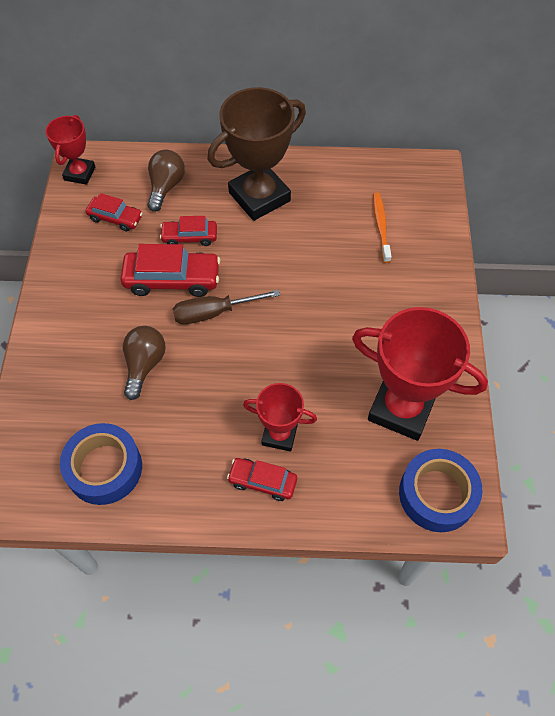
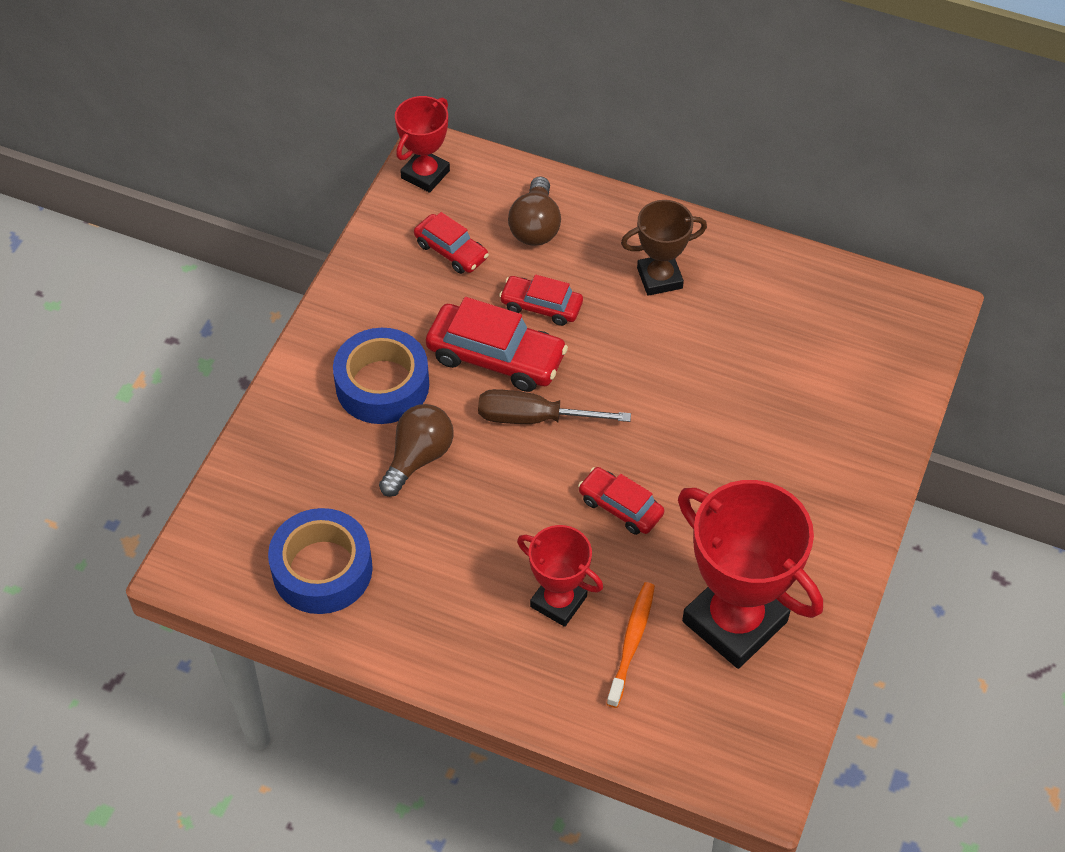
camera: 20 degrees right, 5 degrees down
brown light bulb [147,150,185,212] -> brown light bulb turned 150 degrees clockwise [508,176,561,246]
brown trophy [207,87,306,221] -> brown trophy [621,200,707,296], size x0.56
red car [227,458,297,501] -> red car moved to [578,467,664,535]
orange toothbrush [373,192,392,263] -> orange toothbrush moved to [607,582,655,708]
blue tape [399,449,482,532] -> blue tape moved to [333,328,429,424]

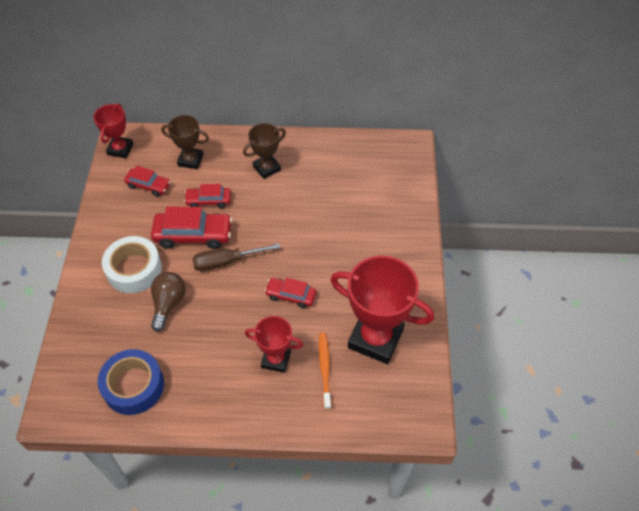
camera: 20 degrees left, 0 degrees up
blue tape [333,328,429,424] -> white tape [102,236,162,293]
brown light bulb [508,176,561,246] -> brown trophy [161,115,209,169]

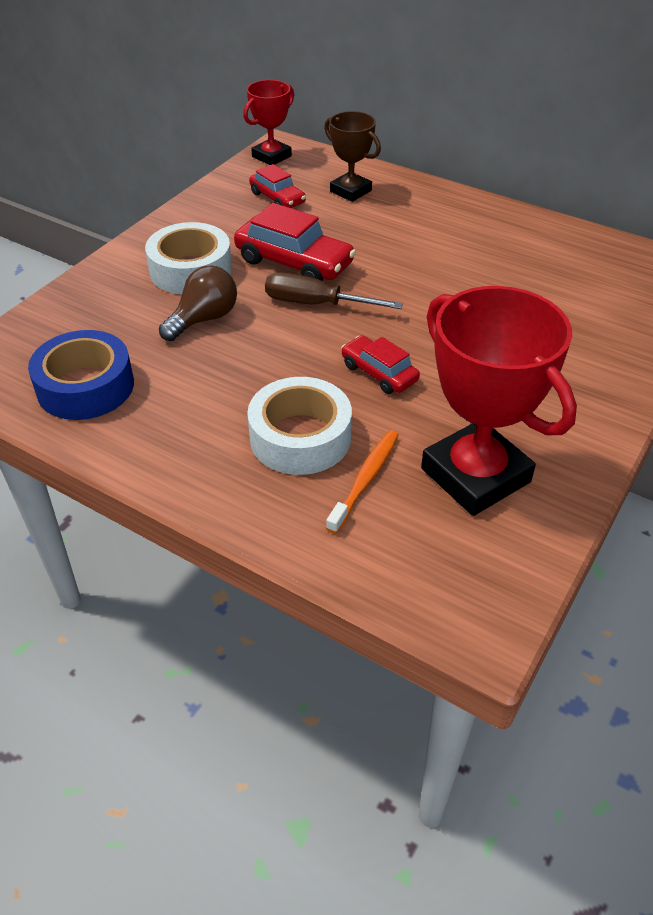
camera: 30 degrees right, 10 degrees down
red car [184,184,231,208] -> none
brown trophy [243,123,286,179] -> none
red trophy [245,316,303,373] -> white tape [247,377,352,475]

